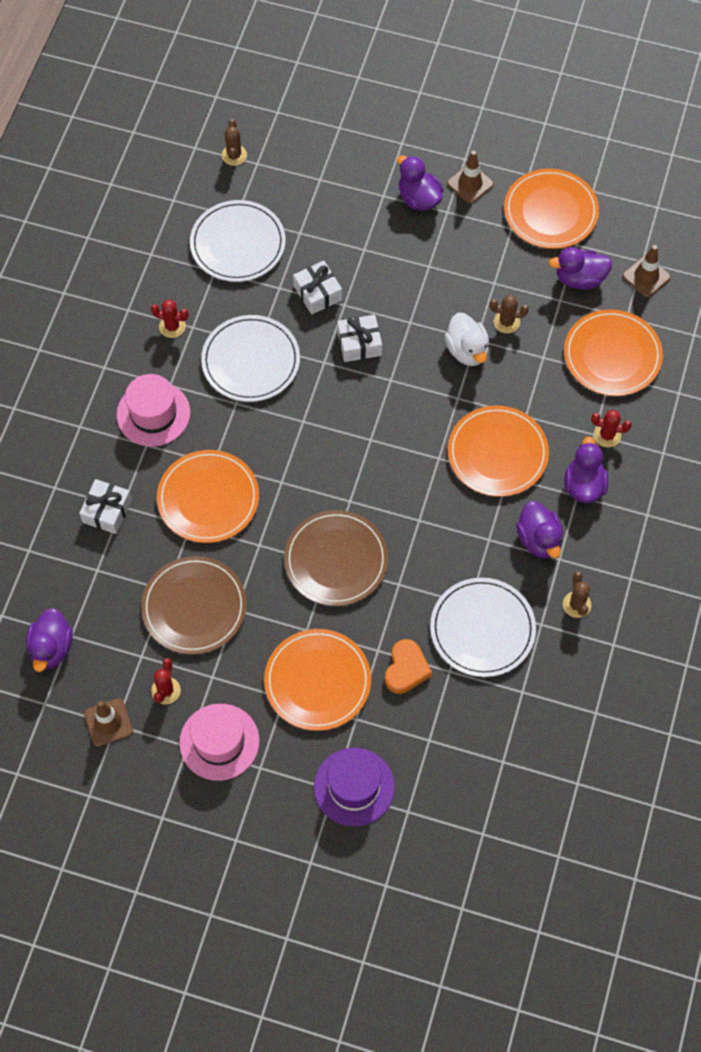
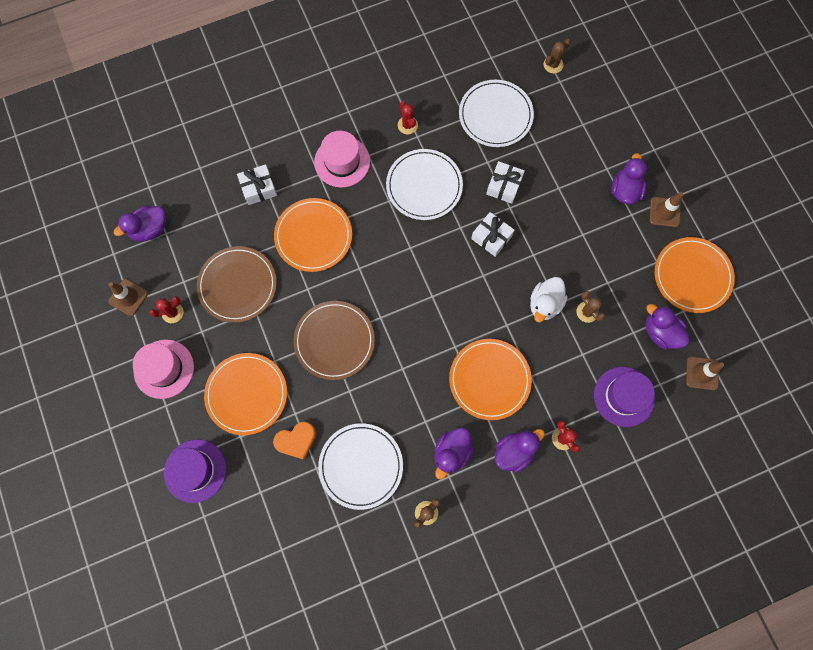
camera: 50 degrees right, 10 degrees up
orange plate [564,309,663,396] -> purple hat [594,367,655,427]

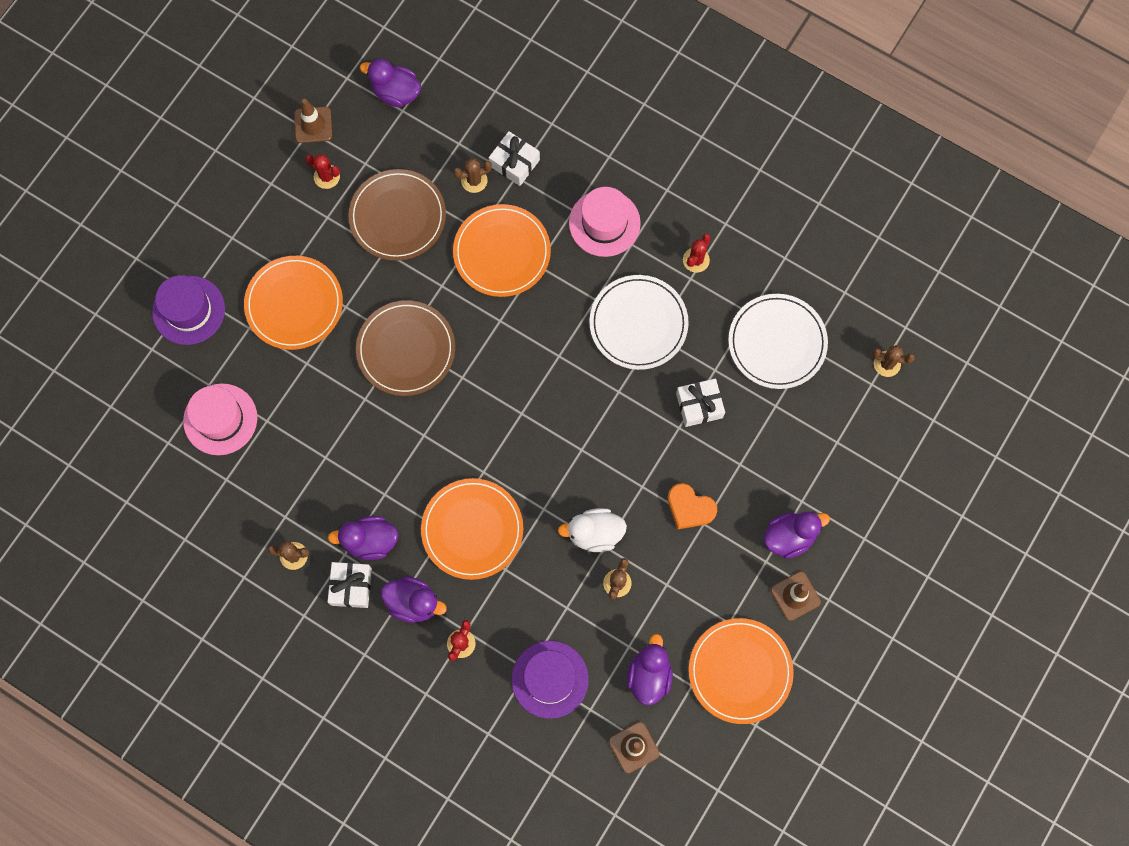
camera: 55 degrees right, 0 degrees up
pink hat [133,340,194,399] -> pink hat moved to [183,383,257,455]
orange heart [273,422,316,460] -> orange heart moved to [668,483,717,529]
white plate [318,423,403,510] -> none
white gift [471,212,515,257] -> white gift moved to [328,562,372,608]
none -> brown cactus [453,158,492,193]

